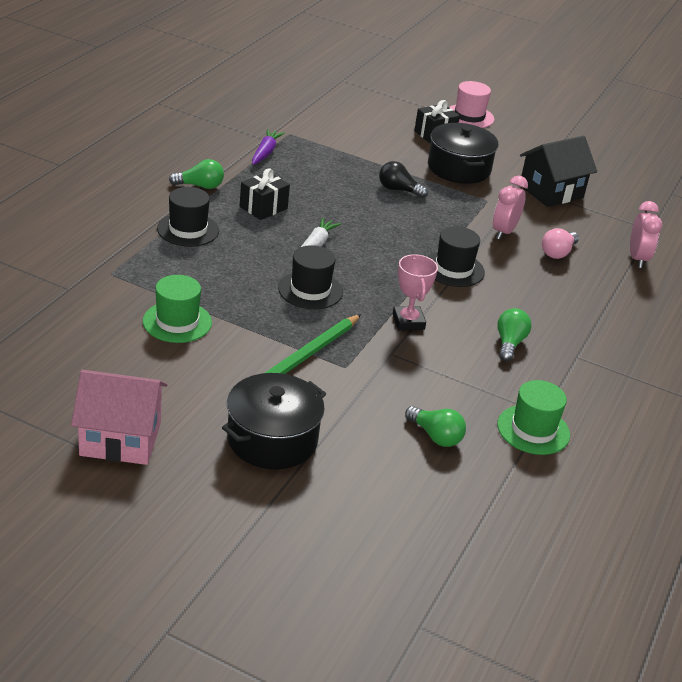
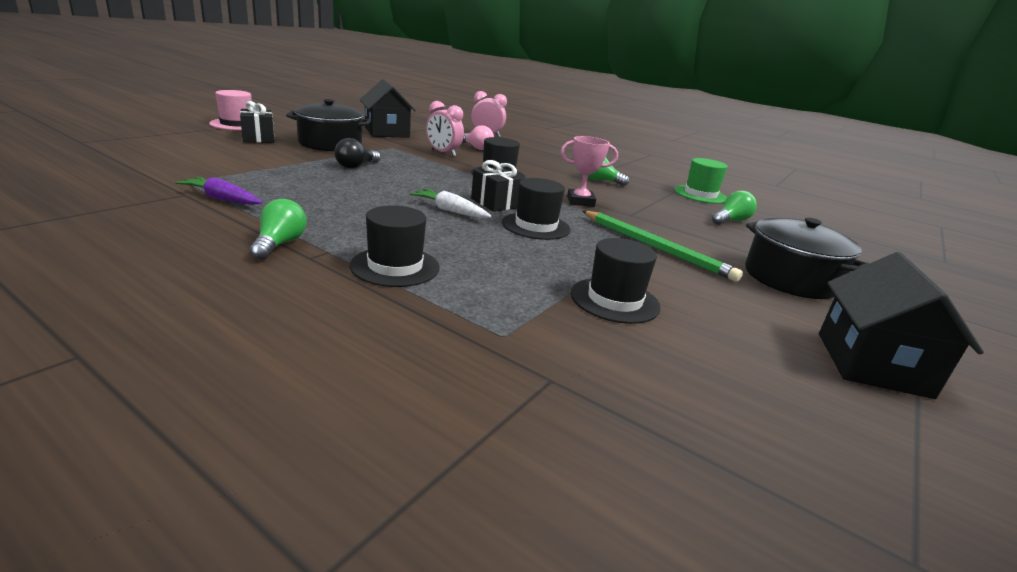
camera: 80 degrees left, 10 degrees down
pink house [71,370,168,465] -> black house [819,252,984,399]
green hat [143,275,212,343] -> black hat [571,238,661,324]
black gift [240,168,290,220] -> black gift moved to [471,160,525,212]

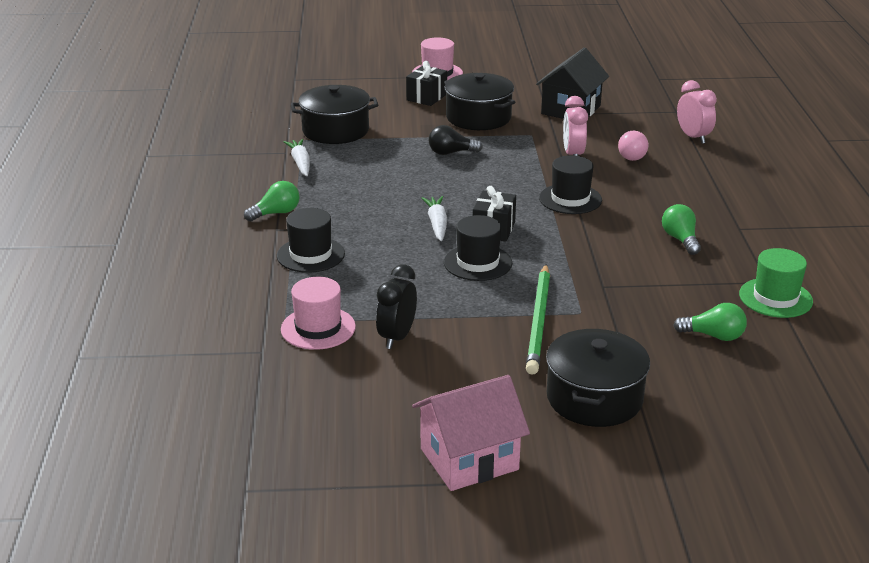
camera: 55 degrees right, 5 degrees up
purple carrot [175,177,263,205] -> white carrot [284,139,310,176]
pink trophy [560,136,618,207] -> none
black hat [571,238,661,324] -> black clock [376,264,417,349]
black house [819,252,984,399] -> pink house [412,375,530,491]
none -> pink hat [281,277,356,350]
none -> black pot [291,85,378,144]

